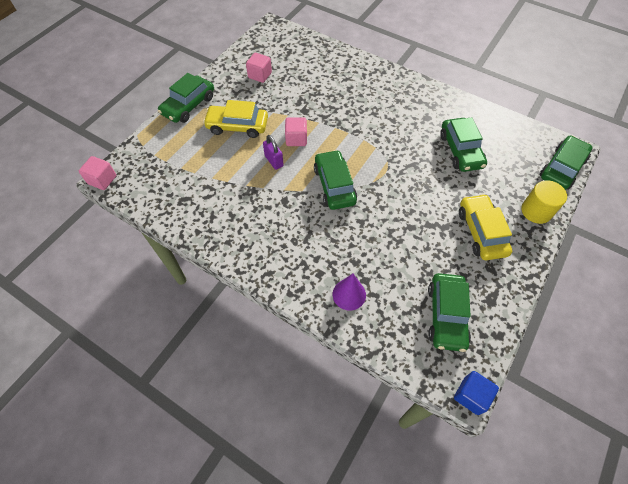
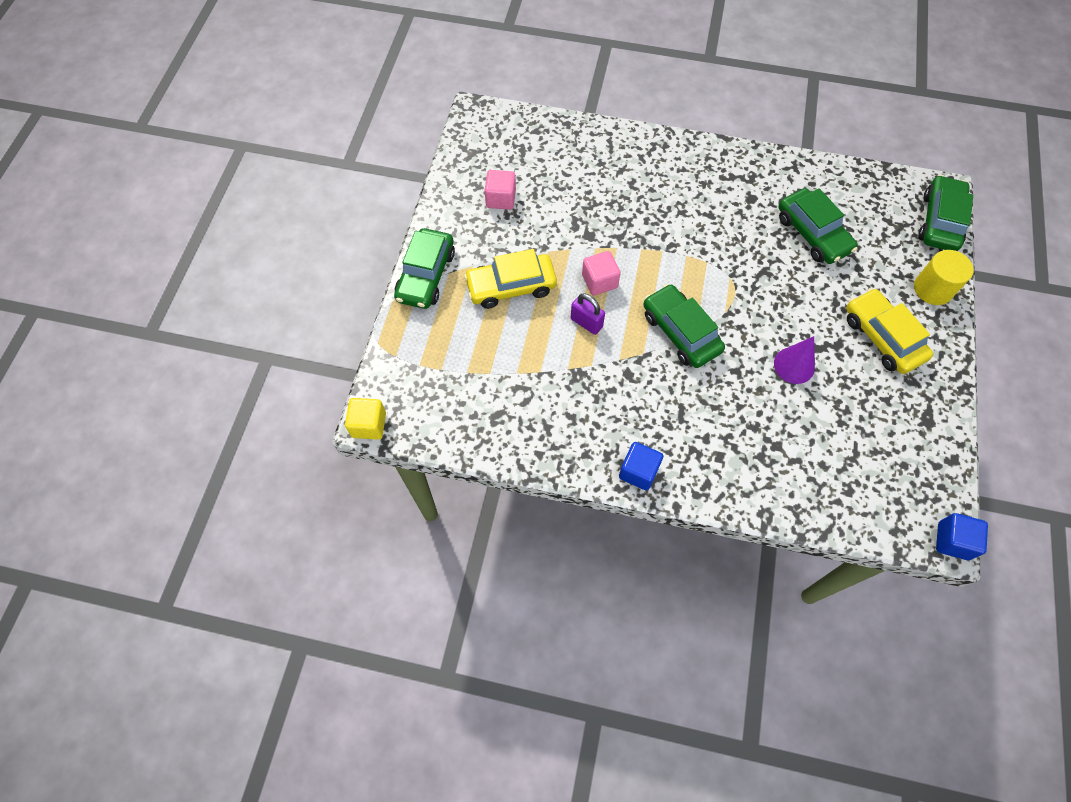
camera: 20 degrees left, 5 degrees up
pink cube [79,156,116,190] -> yellow cube [345,398,386,440]
purple cone [333,274,366,311] -> purple cone moved to [774,336,815,384]
green car [428,273,471,352] -> none
none -> blue cube [619,442,663,491]

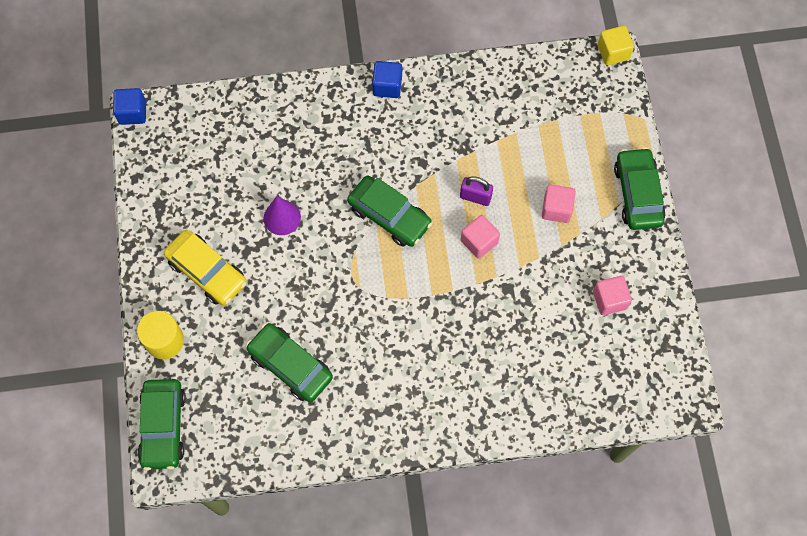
camera: 160 degrees right, 5 degrees up
yellow car [464,249,557,309] -> pink cube [542,185,576,223]

